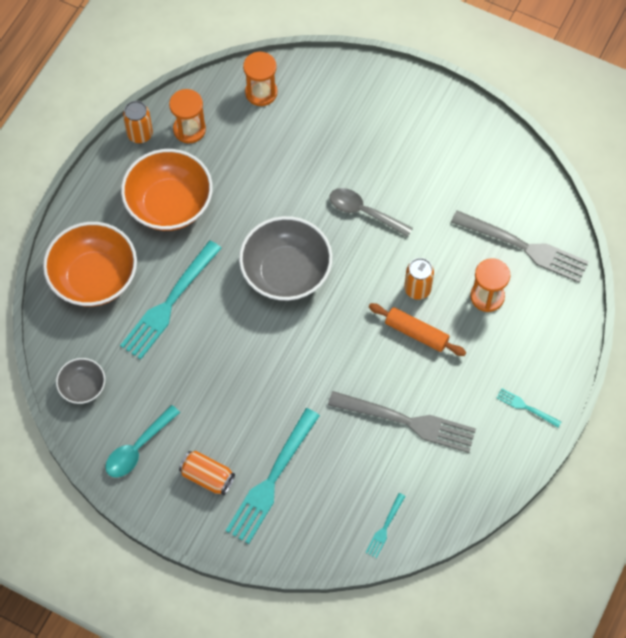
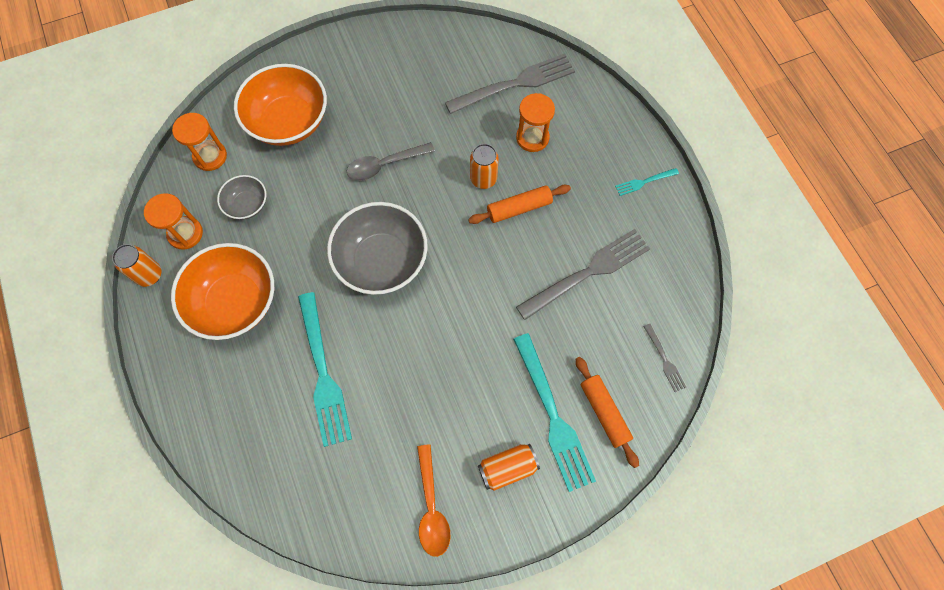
camera: 50 degrees left, 5 degrees up
orange bowl [43,222,137,307] -> orange bowl moved to [234,64,327,146]
grey bowl [56,358,105,404] -> grey bowl moved to [217,175,266,220]
turquoise spoon [105,405,180,477] -> orange spoon [417,444,450,557]
turquoise fork [366,493,405,558] -> grey fork [643,324,686,392]
none -> orange rolling pin [576,357,639,468]

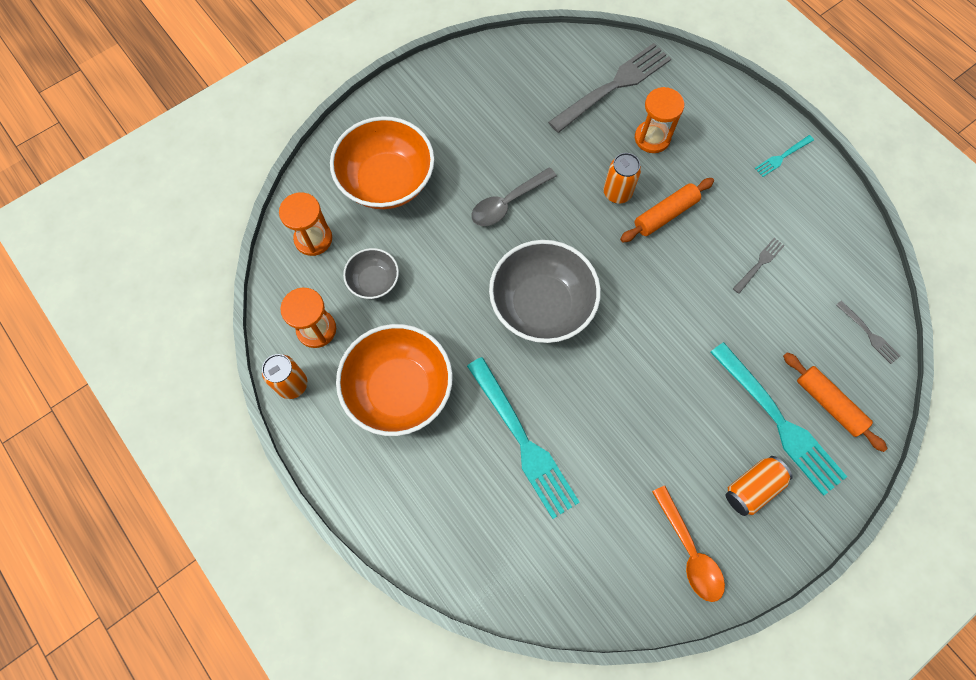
camera: 15 degrees left, 0 degrees up
grey fork [516,229,650,320] -> grey fork [733,238,785,294], size x0.46

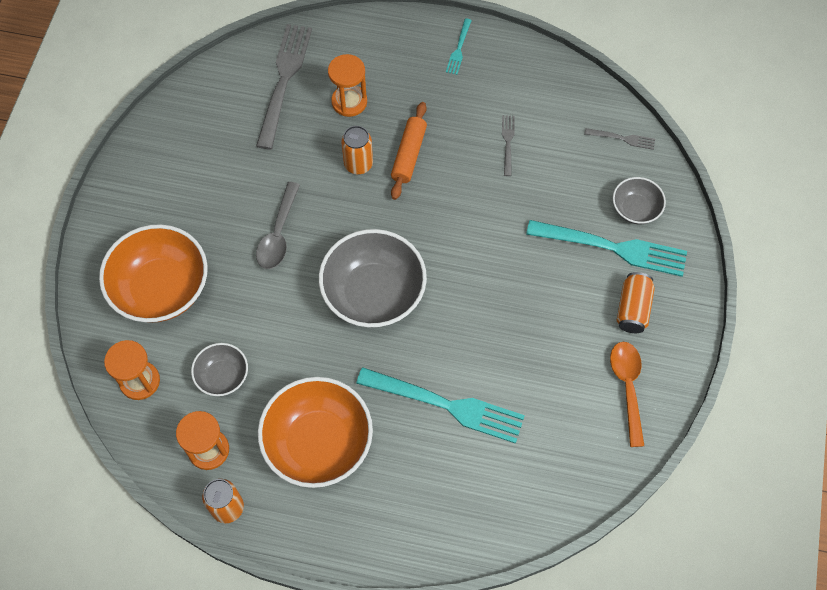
camera: 40 degrees left, 5 degrees down
orange spoon [652,486,725,602] -> orange spoon turned 120 degrees counterclockwise [610,342,644,447]
orange rolling pin [783,352,888,452] -> grey bowl [613,177,666,224]

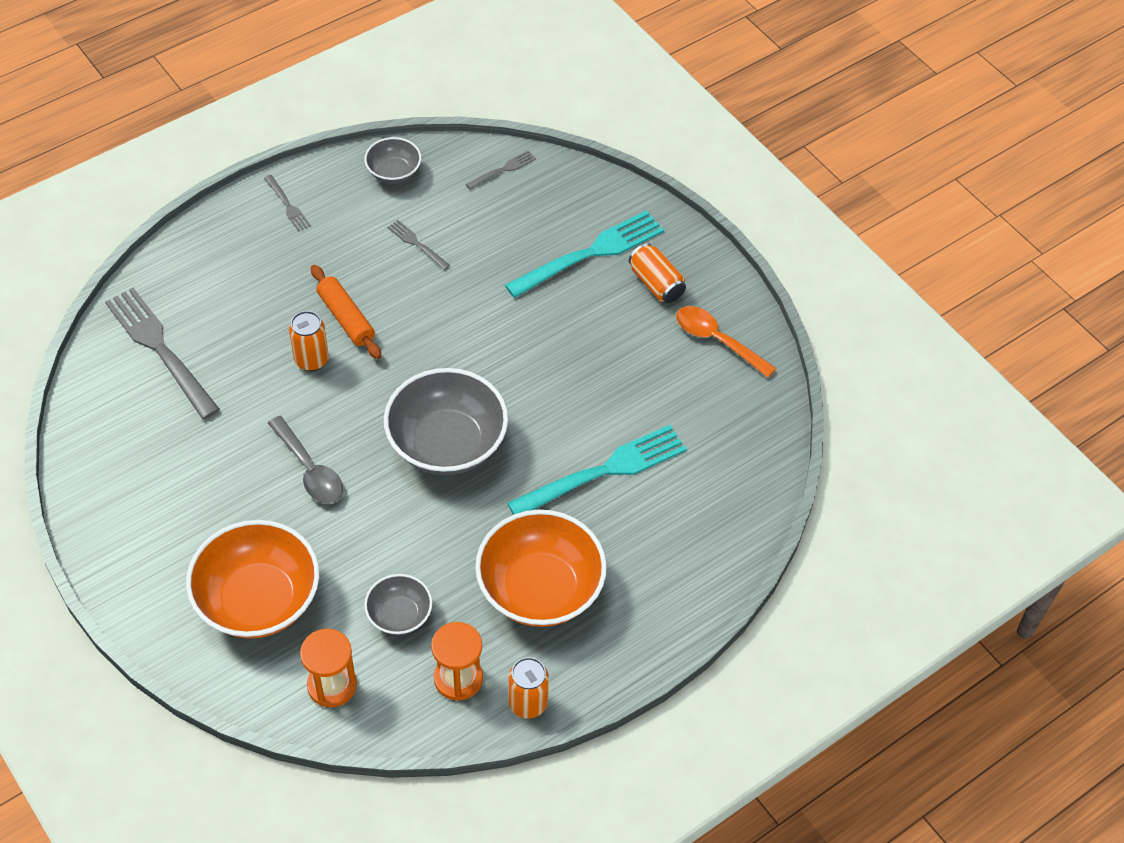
camera: 50 degrees left, 10 degrees down
orange hourglass [328,54,367,117] -> none
turquoise fork [446,18,472,75] -> grey fork [264,175,311,232]
grey bowl [613,177,666,224] -> grey bowl moved to [364,137,421,184]

